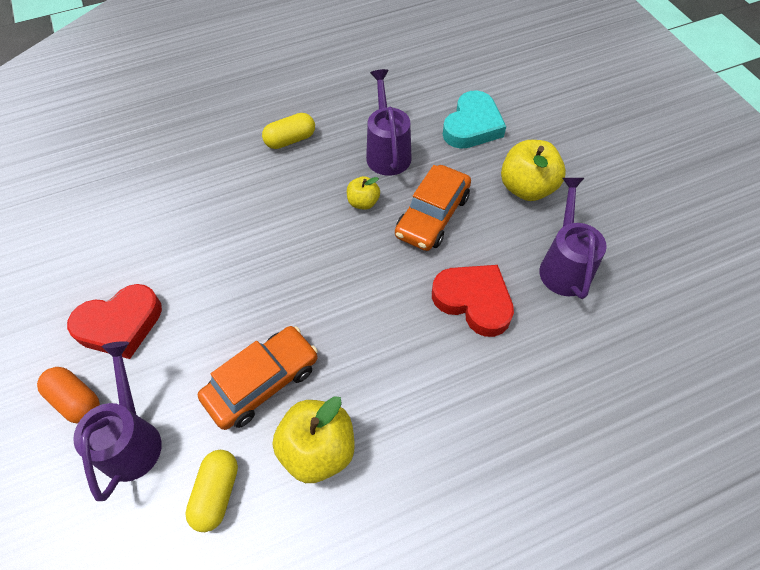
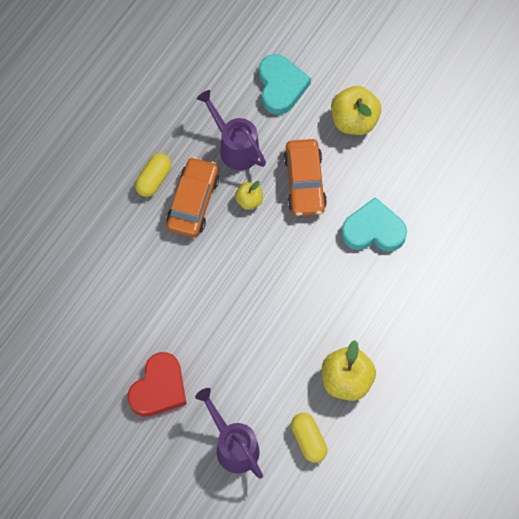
camera: 35 degrees left, 10 degrees up
orange capsule [37,367,100,424] -> none
orange car [198,326,318,430] -> orange car moved to [166,157,219,237]
red heart [432,265,514,337] -> turquoise heart [341,197,407,251]
purple watering can [540,178,607,299] -> none

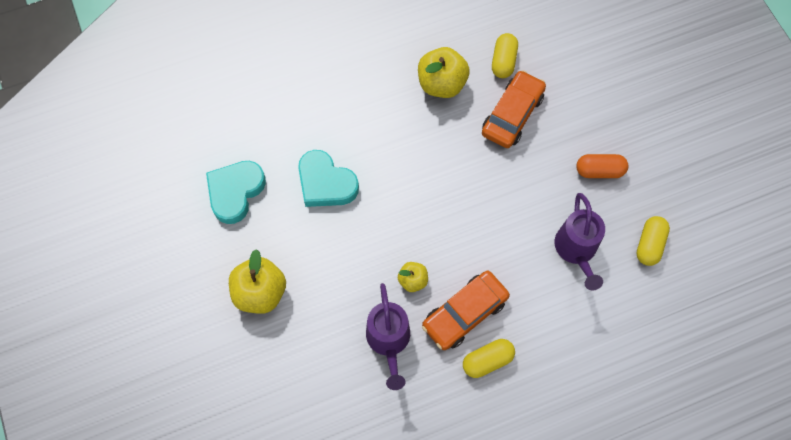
camera: 145 degrees left, 0 degrees up
red heart [128,352,187,417] -> orange capsule [576,154,628,178]
purple watering can [195,388,263,479] -> purple watering can moved to [555,193,605,290]
turquoise heart [259,54,311,115] -> turquoise heart moved to [206,161,266,224]
orange car [283,139,327,216] -> orange car moved to [482,70,546,148]
none -> yellow capsule [636,216,670,266]

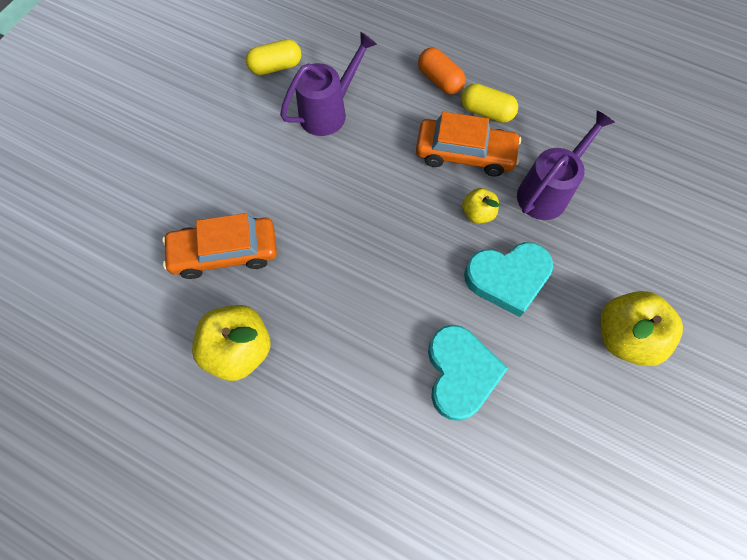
camera: 130 degrees left, 0 degrees up
turquoise heart [206,161,266,224] -> turquoise heart moved to [464,242,553,317]
yellow capsule [492,33,518,78] -> none
orange capsule [576,154,628,178] -> orange capsule moved to [418,47,465,95]

